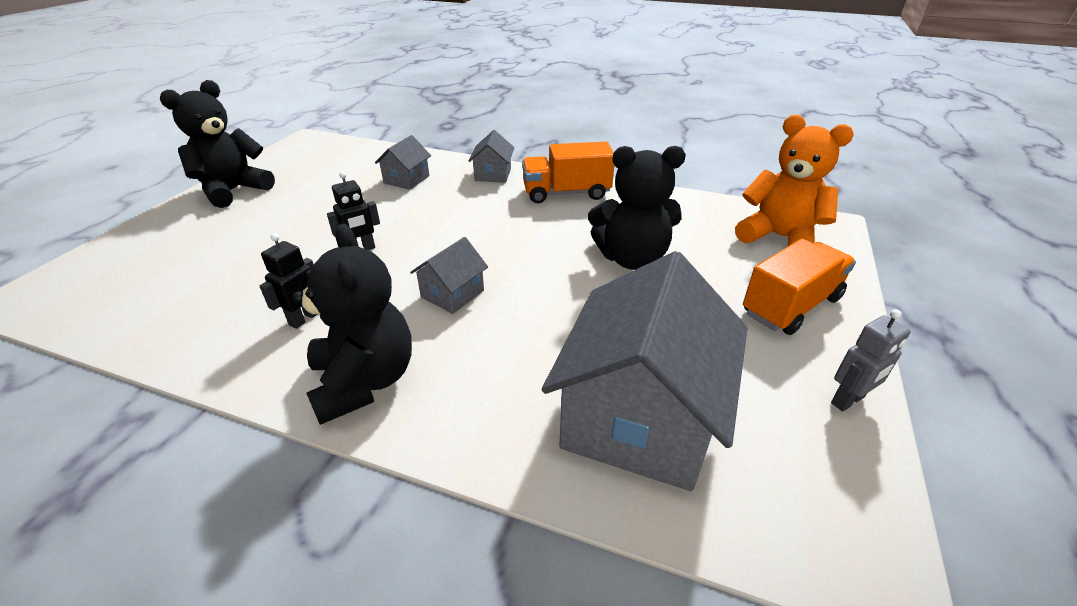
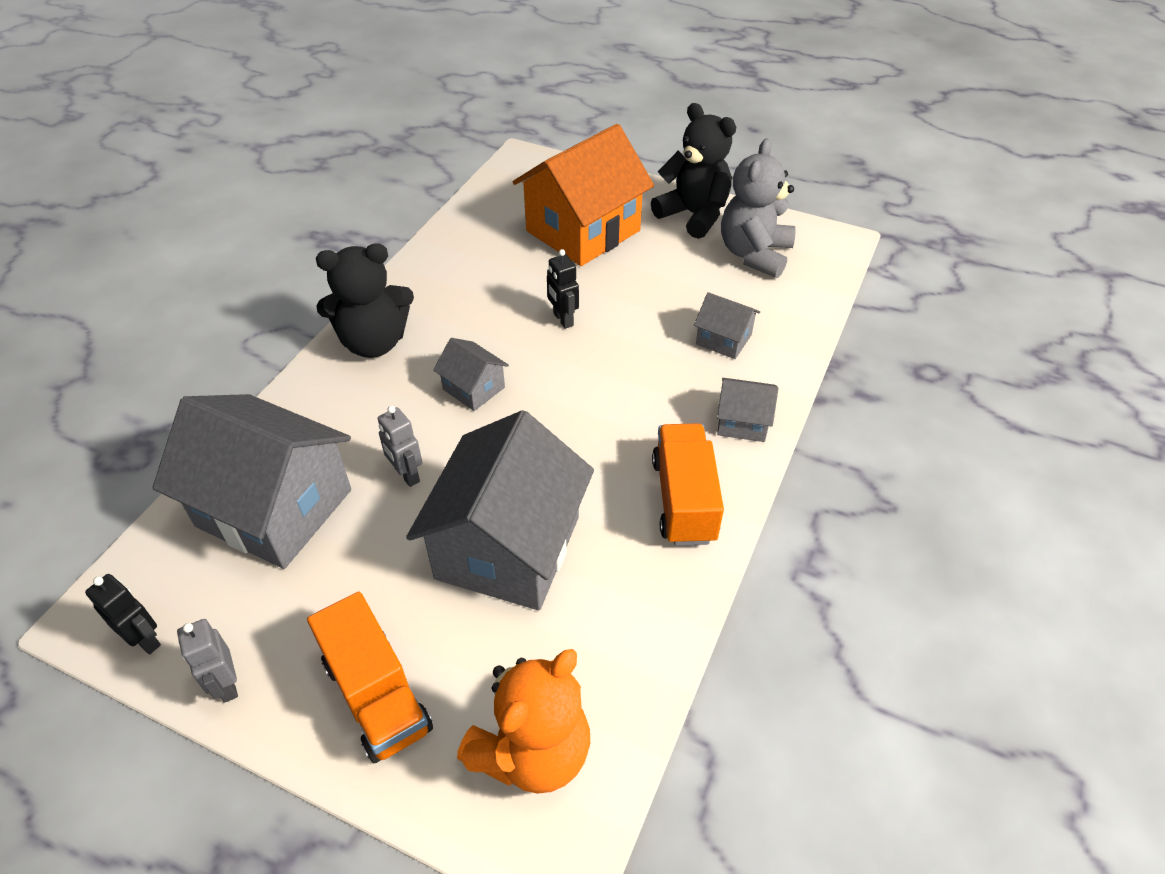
camera: 95 degrees right, 10 degrees up
black robot [260,233,318,329] -> black robot moved to [85,574,161,655]
black teddy bear [588,146,686,270] -> grey house [406,410,594,610]
none -> grey robot [378,406,422,487]
none -> orange house [513,124,654,266]
none -> grey teddy bear [721,138,796,278]

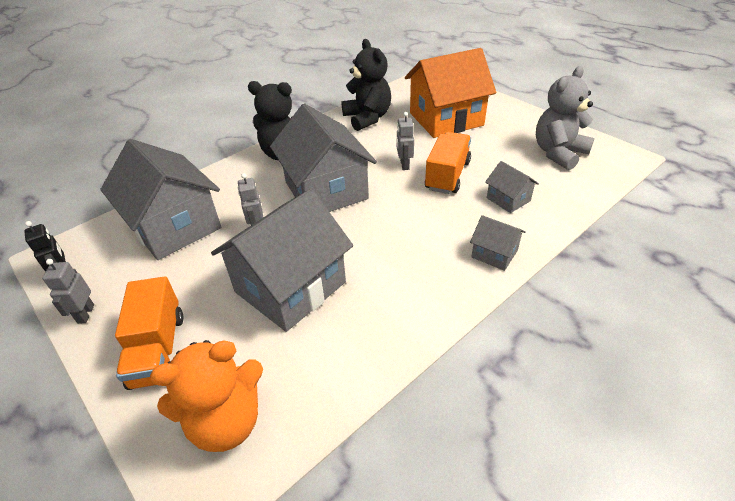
camera: 25 degrees right, 5 degrees down
grey house [433,338,509,411] -> grey house [270,103,377,212], size x2.20
black robot [547,249,579,329] -> grey robot [397,112,414,170]
black teddy bear [651,103,736,239] -> black teddy bear moved to [341,39,391,131]
orange truck [652,423,724,546] -> orange truck moved to [425,132,471,194]

